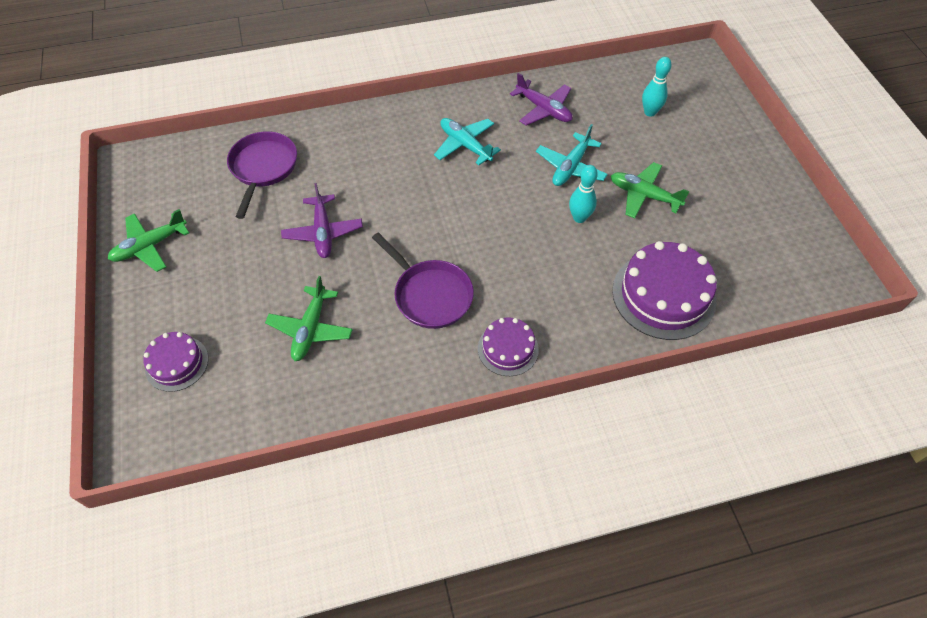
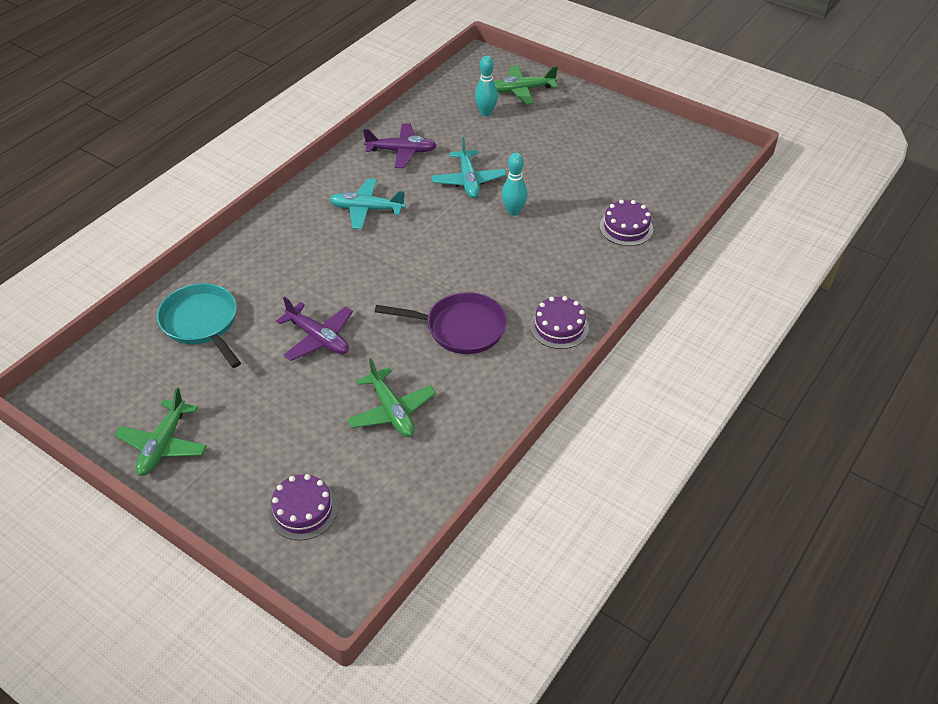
camera: 40 degrees left, 10 degrees down
purple pan [227,131,297,219] -> turquoise pan [157,283,241,368]
green plane [611,162,690,218] -> green plane moved to [494,65,558,105]
purple cake [612,241,717,340] -> purple cake [600,200,653,246], size x0.57

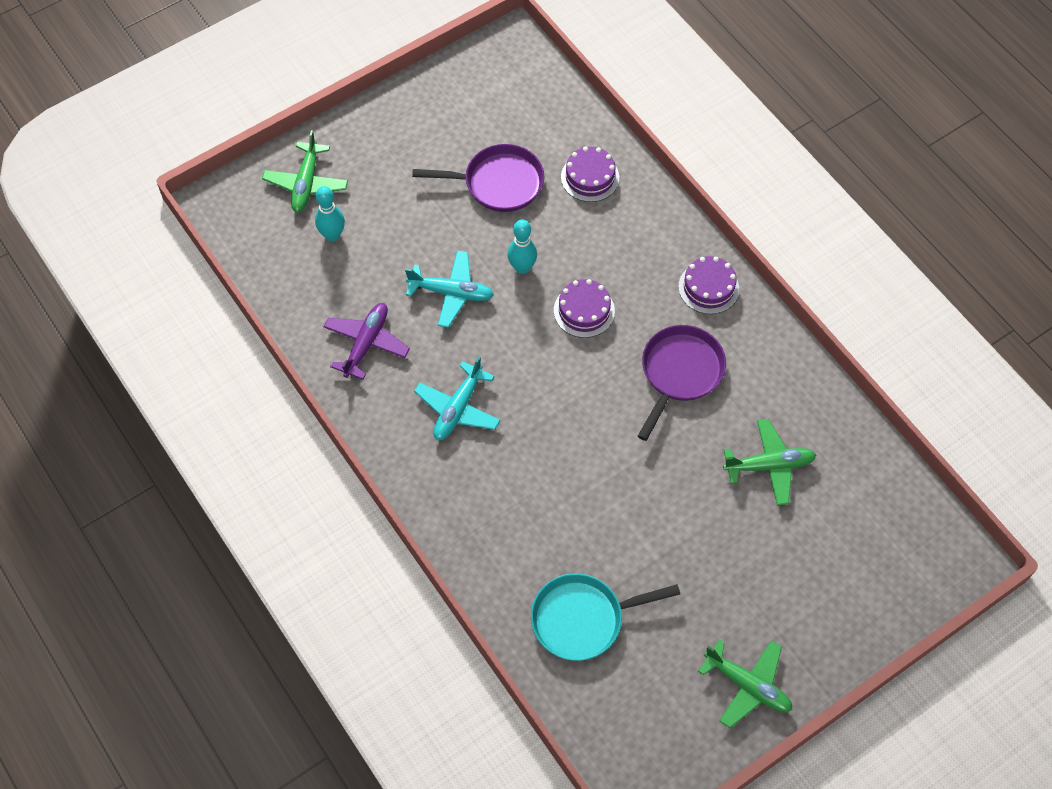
camera: 70 degrees left, 15 degrees up
purple cake [269,474,338,540] -> purple cake moved to [554,279,615,338]
purple plane [276,297,353,361] -> none
none -> purple pan [412,144,544,212]

